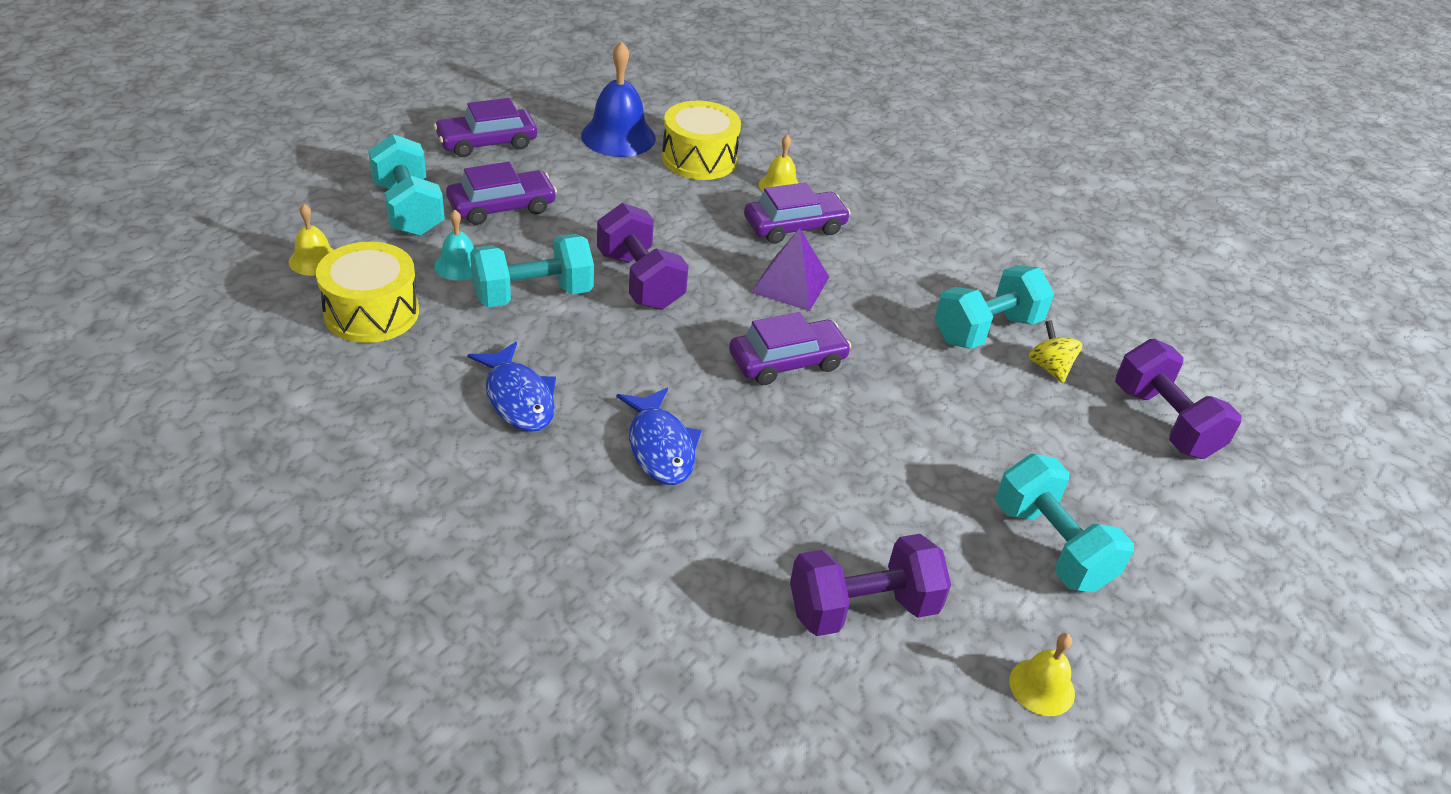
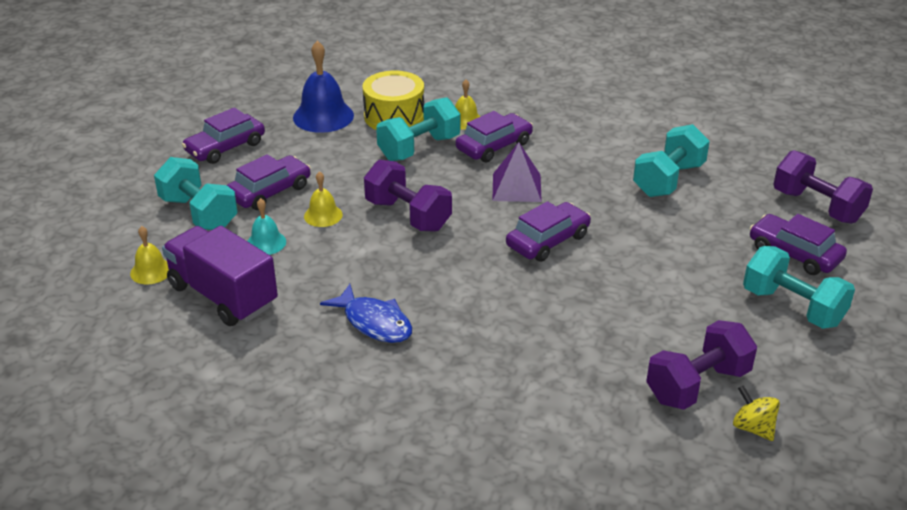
camera: 15 degrees left, 5 degrees down
yellow drum [316,242,419,343] -> purple truck [162,226,278,326]
turquoise dumbbell [470,234,594,307] -> turquoise dumbbell moved to [376,97,460,161]
blue fish [617,388,701,485] -> none
yellow bell [1009,633,1075,716] -> yellow bell moved to [304,171,343,227]
yellow spinning top [1029,320,1083,383] -> yellow spinning top moved to [733,385,780,441]
none -> purple car [750,214,847,275]

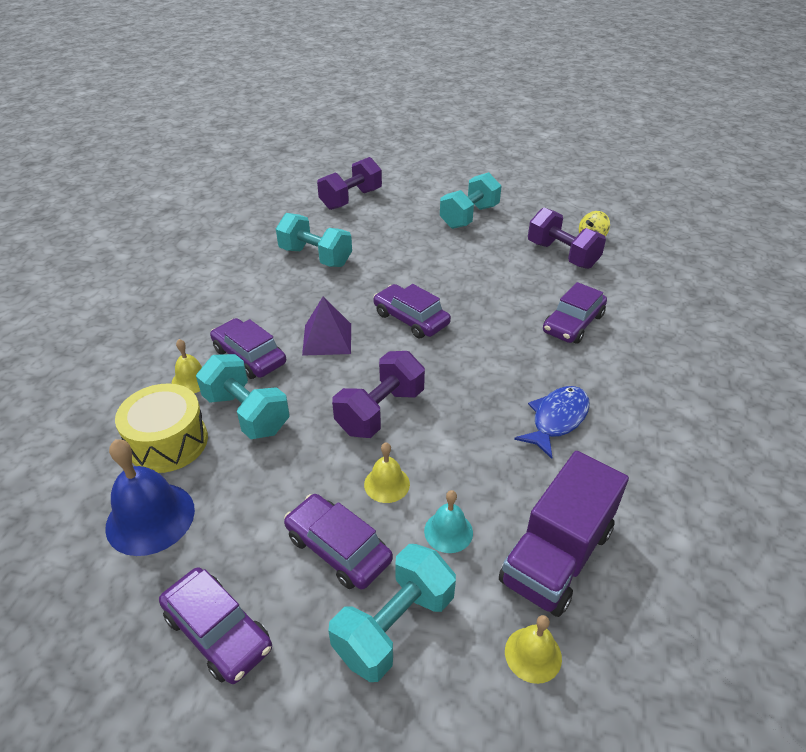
camera: 95 degrees left, 5 degrees up
purple car [750,214,847,275] -> purple car moved to [543,282,607,344]

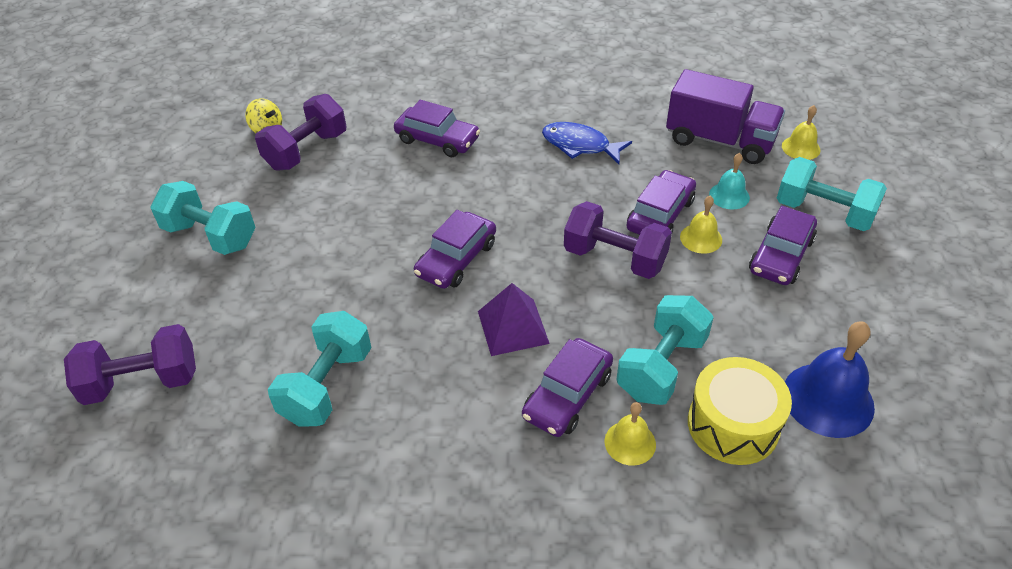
camera: 100 degrees left, 5 degrees up
purple car [159,567,272,684] -> purple car moved to [626,170,696,235]
purple dumbbell [317,157,382,210] -> purple dumbbell turned 45 degrees counterclockwise [64,324,196,405]

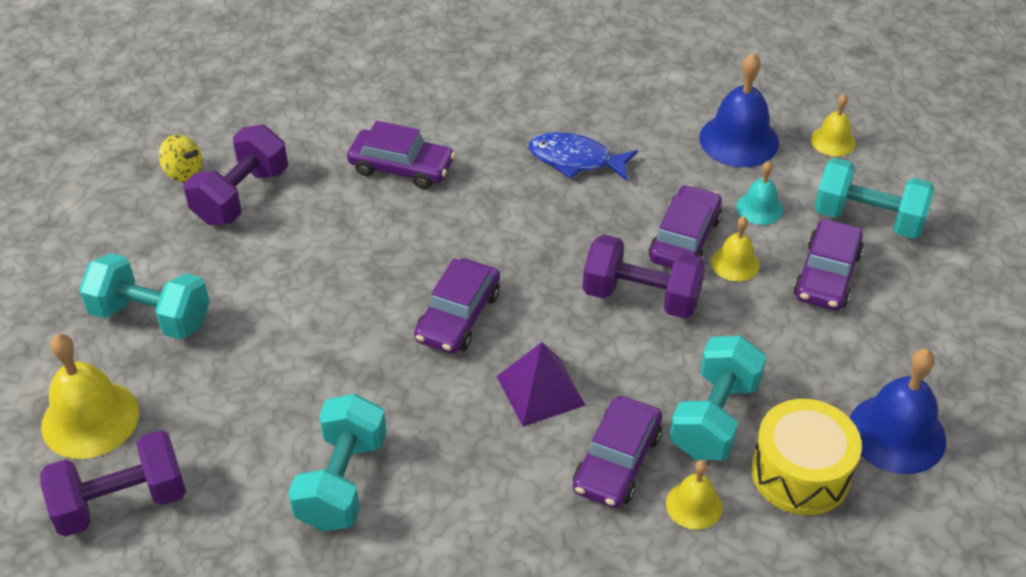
camera: 10 degrees left, 0 degrees up
purple truck [666,69,785,164] -> blue bell [699,53,779,167]
none -> yellow bell [41,334,139,459]

